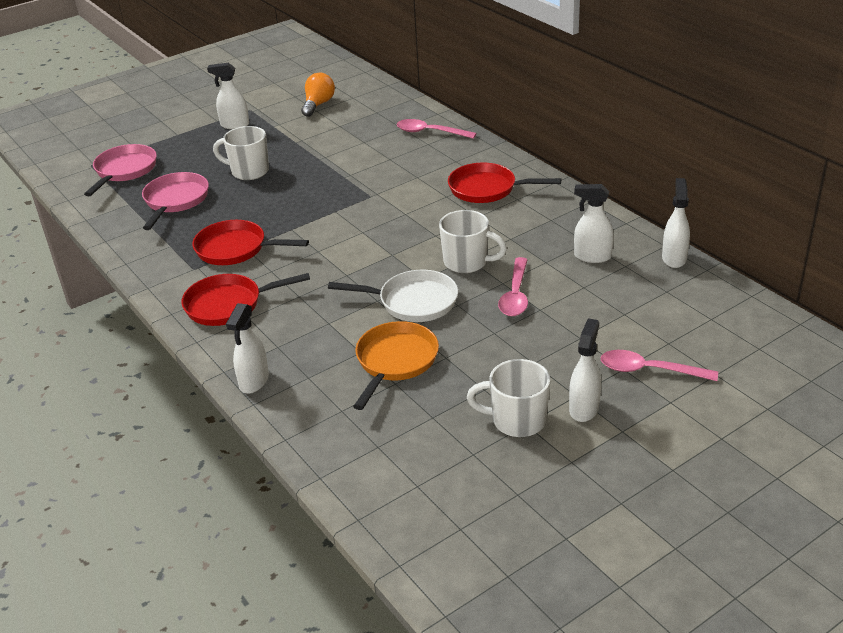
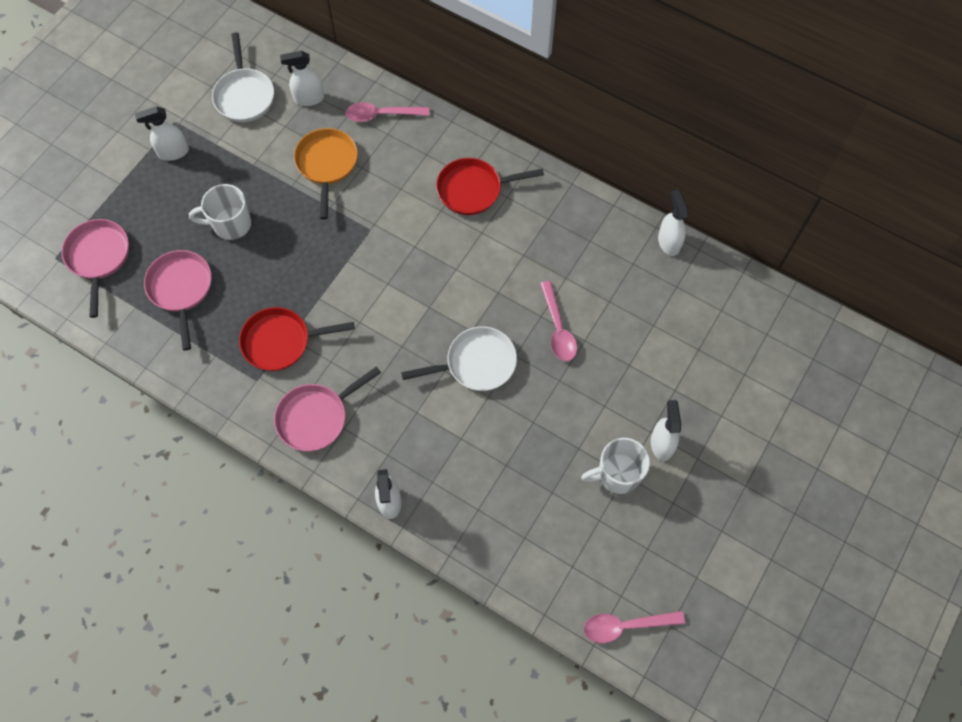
camera: 25 degrees left, 30 degrees up
red pan [181,273,310,326] -> pink pan [274,366,381,451]
orange light bulb [301,73,335,117] -> white pan [212,32,274,122]
orange pan [353,321,439,410] -> orange pan moved to [294,128,358,220]
white mug [439,210,507,273] -> none
white spray bottle [574,184,614,263] -> white spray bottle moved to [280,51,324,106]
pink spoon [601,350,718,381] -> pink spoon moved to [584,611,685,643]

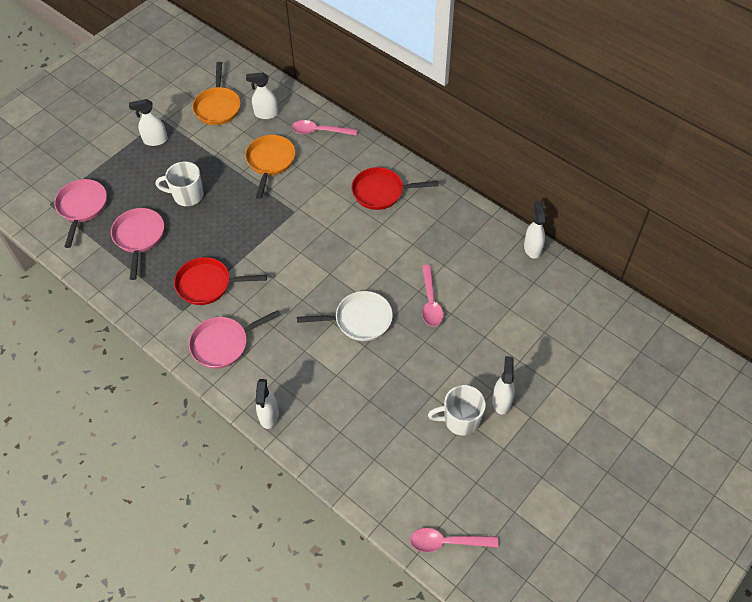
camera: 10 degrees right, 10 degrees down
white pan [212,32,274,122] -> orange pan [192,62,241,125]

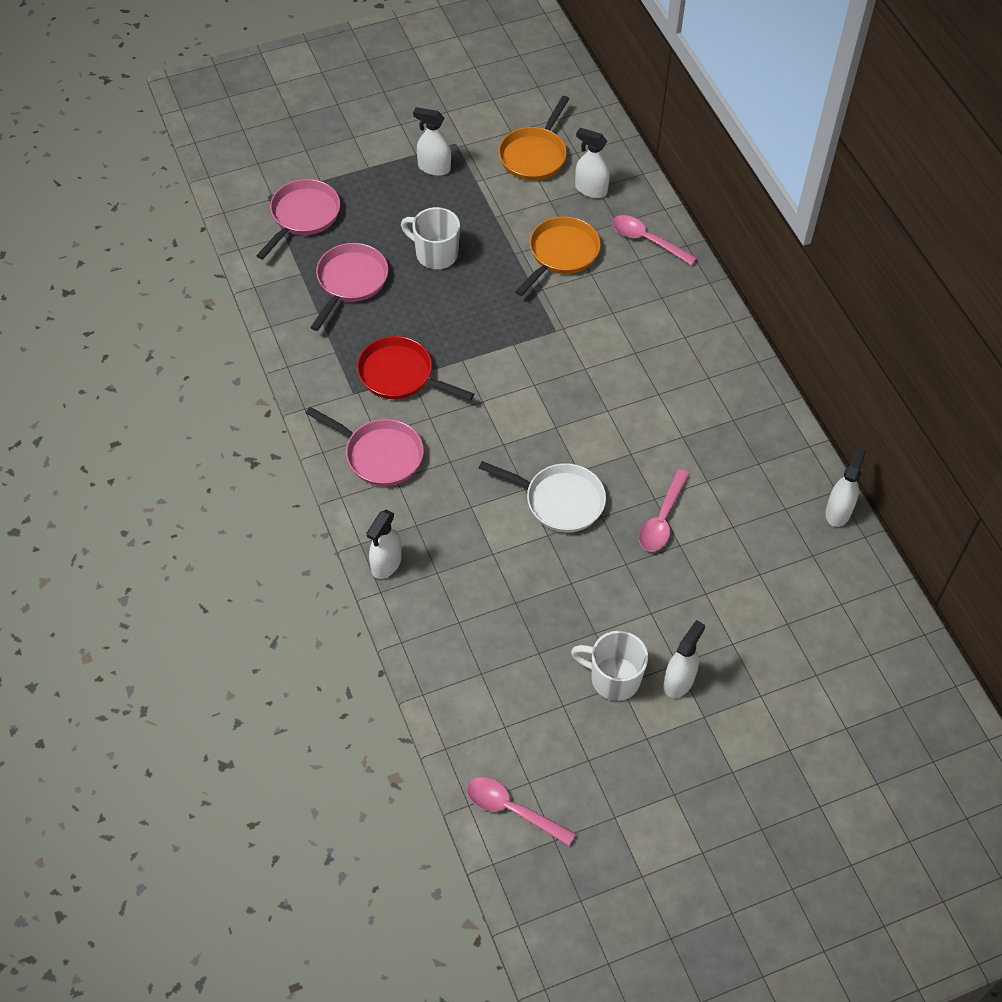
camera: 25 degrees right, 0 degrees up
pink pan [189,310,281,369] -> pink pan turned 150 degrees counterclockwise [305,407,424,486]
red pan [351,167,438,210] -> none

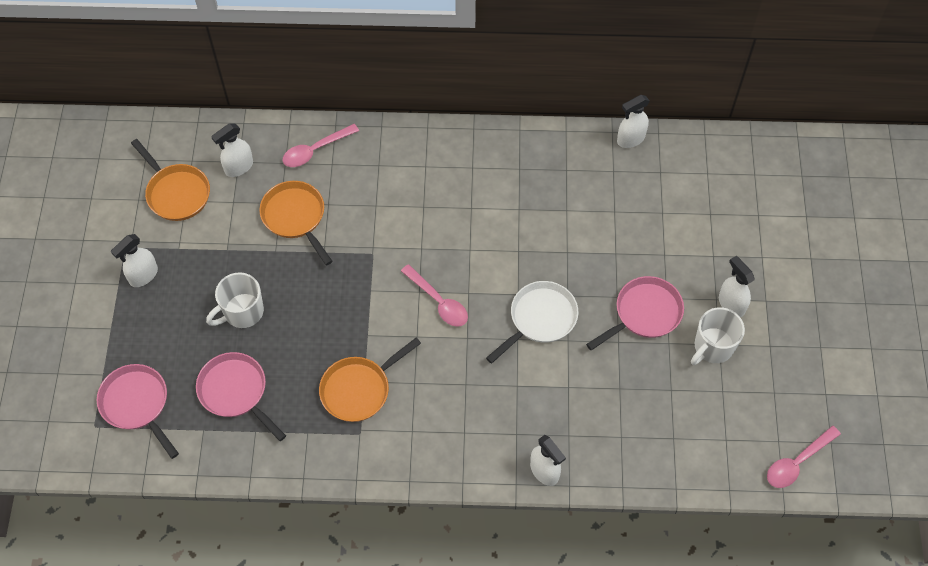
camera: 65 degrees left, 5 degrees up
pink pan [305,407,424,486] -> pink pan moved to [586,276,684,350]
red pan [357,336,474,401] -> orange pan [319,338,421,422]
pink spoon [639,469,689,552] -> pink spoon moved to [401,264,468,327]
white spray bottle [825,447,866,527] -> white spray bottle turned 75 degrees counterclockwise [617,95,650,148]

